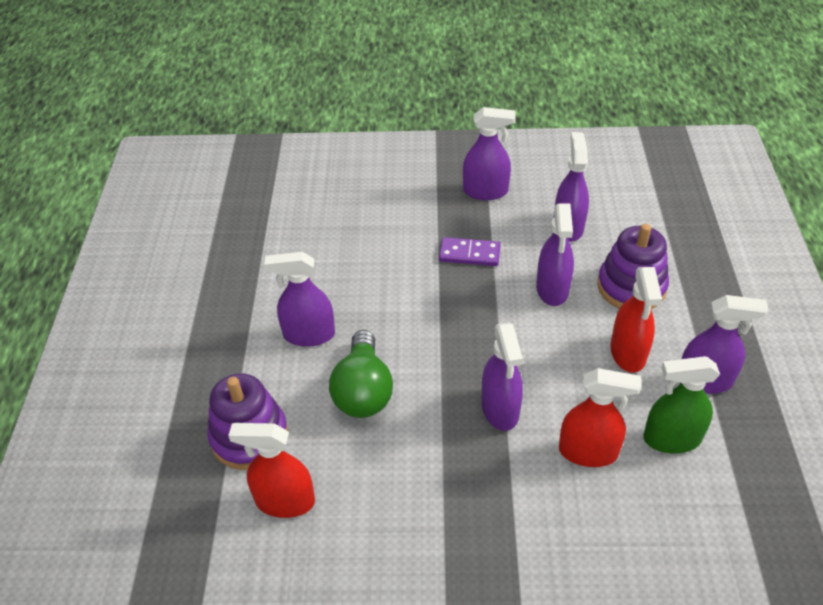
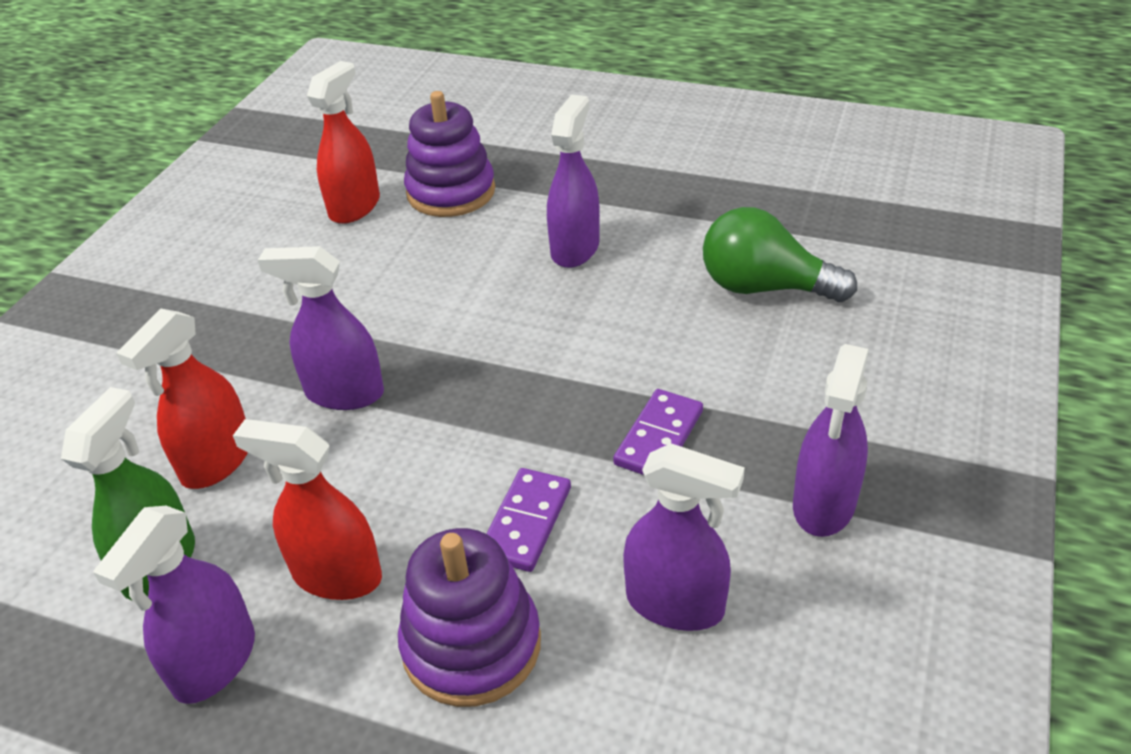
camera: 110 degrees right, 5 degrees down
green light bulb [329,330,393,418] -> green light bulb moved to [703,207,857,302]
purple spray bottle [536,203,574,306] -> purple domino [486,468,571,572]

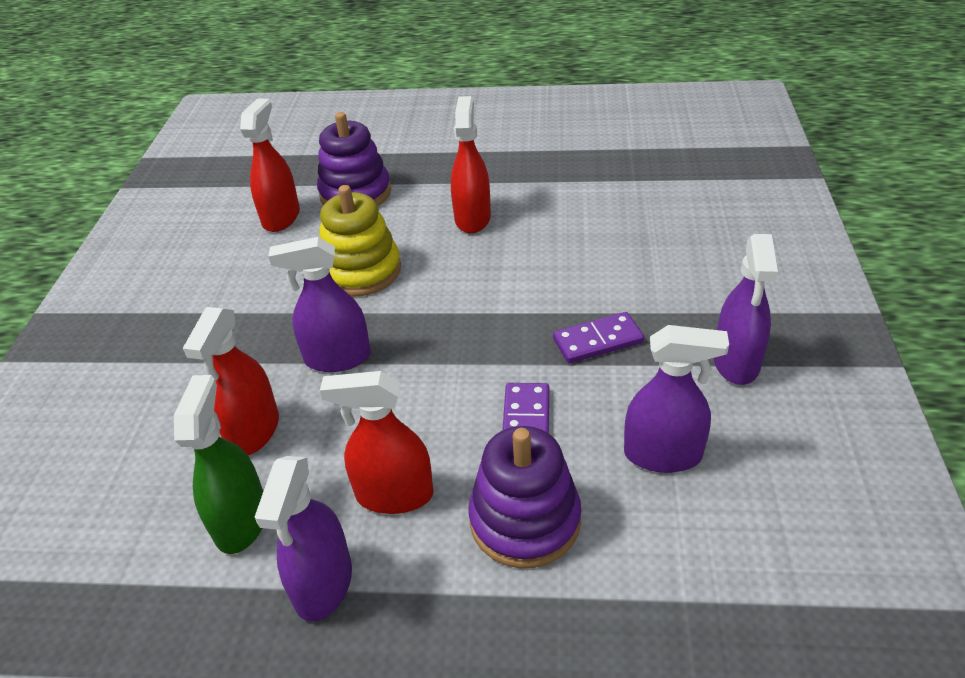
camera: 15 degrees left, 0 degrees up
purple spray bottle [547,95,600,268] -> red spray bottle [451,96,491,233]
purple domino [613,389,703,475] -> purple domino turned 60 degrees clockwise [553,312,644,364]
green light bulb [703,207,857,302] -> none
none -> yellow stacking toy [319,185,401,297]

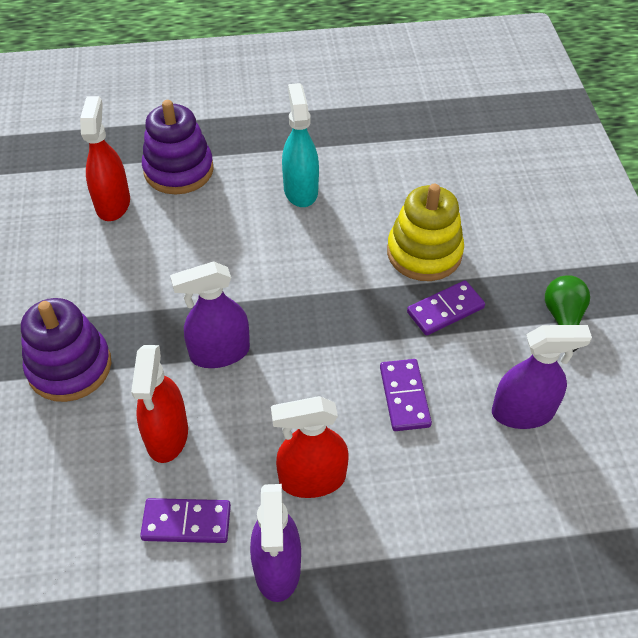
camera: 15 degrees left, 10 degrees up
green spray bottle [174,375,263,554] -> purple domino [140,498,231,543]
yellow stacking toy [319,185,401,297] -> yellow stacking toy moved to [387,184,464,281]
red spray bottle [451,96,491,233] -> turquoise spray bottle [282,83,319,207]
purple stacking toy [468,426,581,568] -> purple stacking toy moved to [21,298,111,402]
purple spray bottle [714,234,778,385] -> green light bulb [545,275,590,352]

